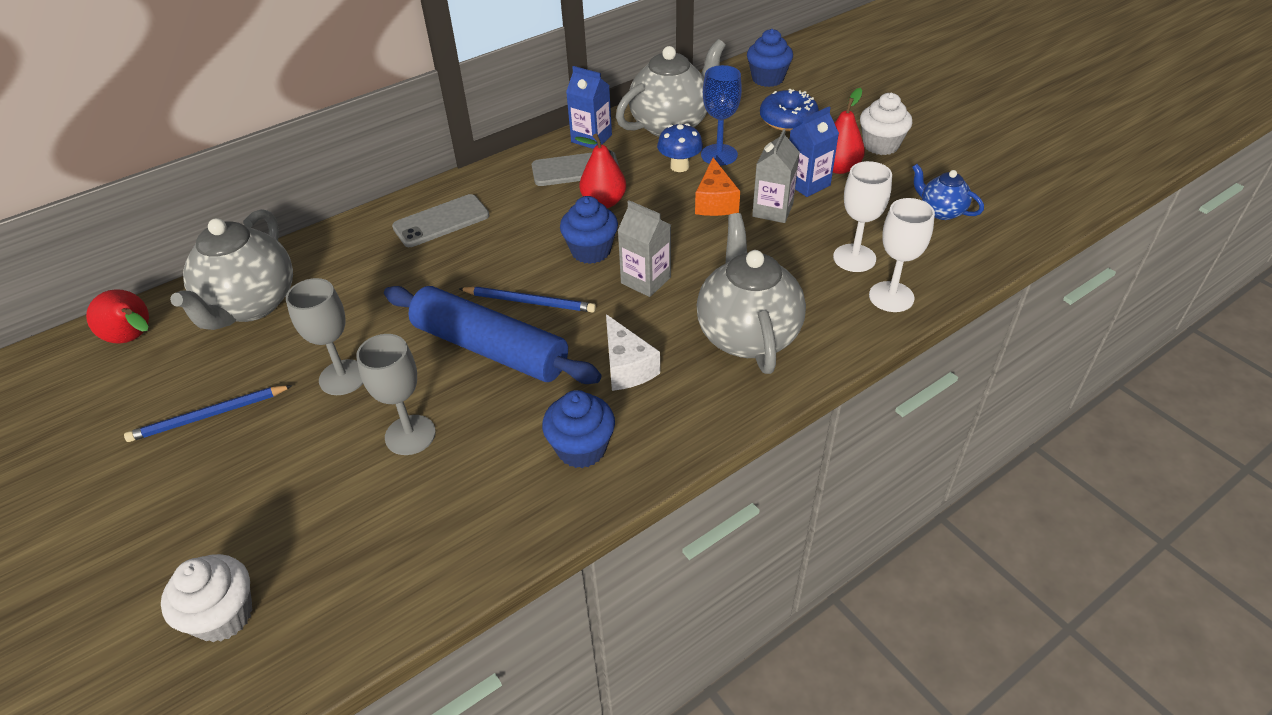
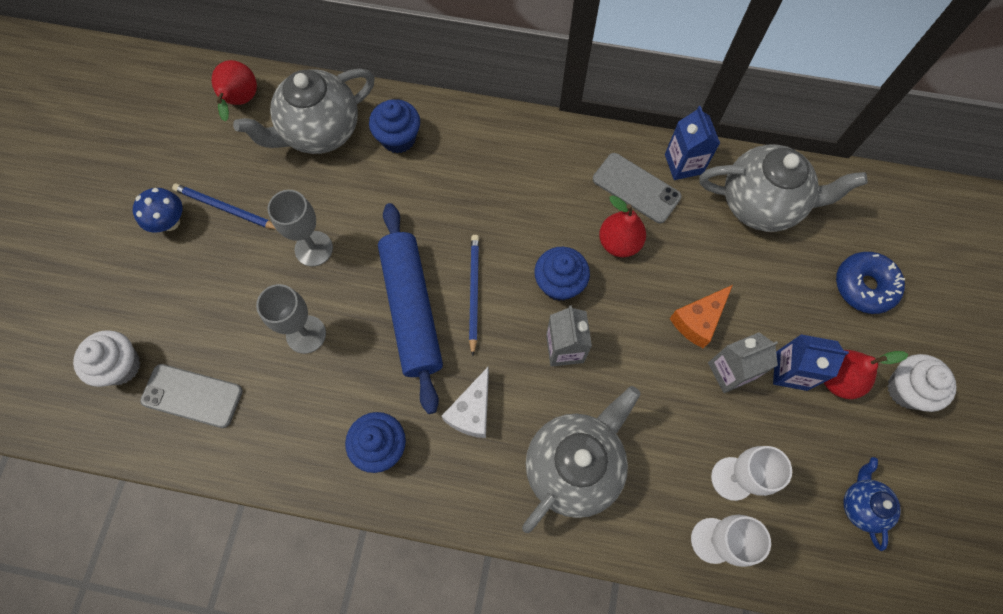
camera: 45 degrees right, 25 degrees up
grey phone [392,194,489,247] -> grey phone moved to [140,364,243,428]
blue pencil [459,287,596,312] -> blue pencil turned 150 degrees counterclockwise [469,235,479,356]
blue mushroom [657,123,703,172] -> blue mushroom moved to [133,188,183,233]
blue goblet [701,65,742,166] -> none
blue cupcake [747,29,793,87] -> blue cupcake moved to [369,99,420,153]

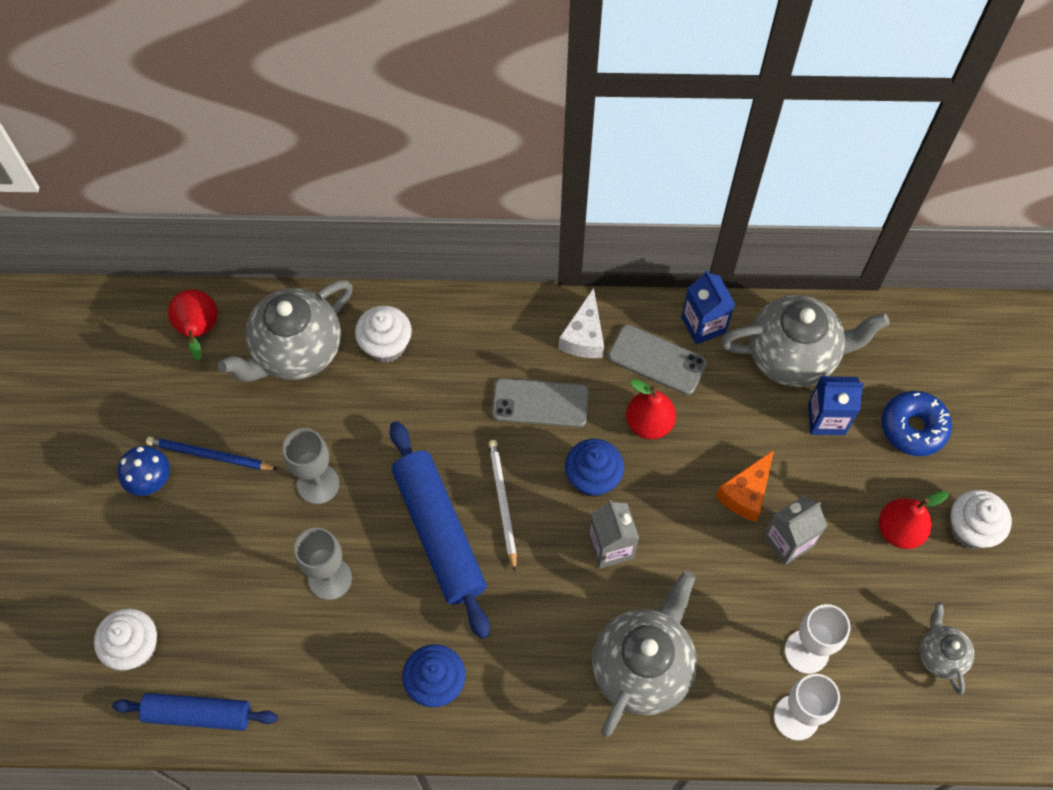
camera: 10 degrees left, 5 degrees down
grey phone [140,364,243,428] -> grey phone moved to [492,378,589,427]
blue cupcake [369,99,420,153] -> white cupcake [355,305,412,363]
white cheese [442,367,489,438] -> white cheese moved to [559,288,604,358]
blue pencil [469,235,479,356] -> white pencil [489,440,517,571]
blue carton [773,334,849,391] -> blue carton moved to [808,376,864,435]
blue teapot [843,457,901,551] -> grey teapot [920,602,974,695]
none -> blue rolling pin [112,693,278,731]

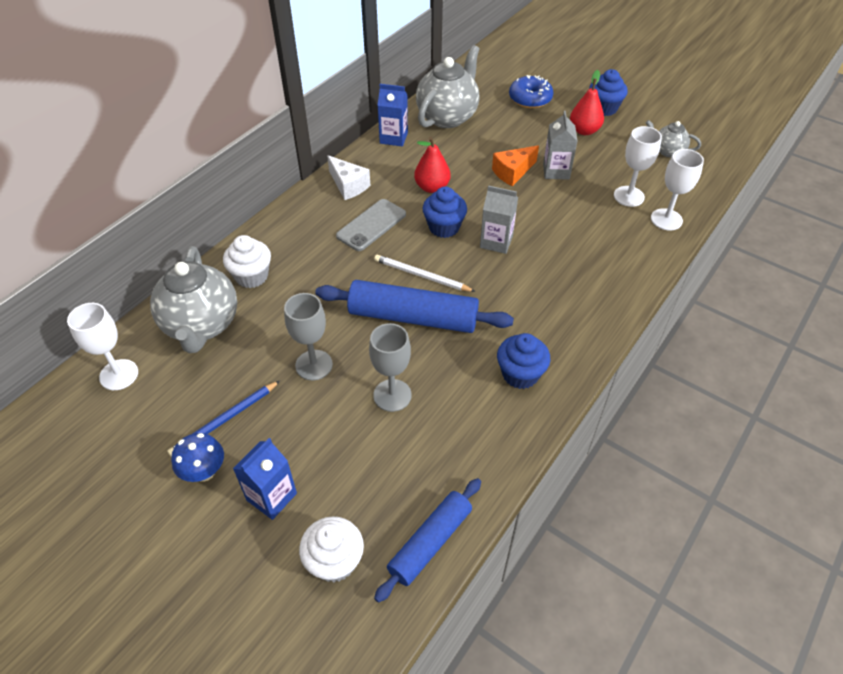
camera: 55 degrees left, 15 degrees down
red pear [168,290,218,361] -> white goblet [67,303,138,390]
grey teapot [592,571,697,737] -> none
grey phone [608,325,707,395] -> none
orange cheese [716,450,774,522] -> orange cheese turned 75 degrees clockwise [492,146,539,186]
blue carton [808,376,864,435] -> blue carton moved to [233,438,297,520]
white cupcake [950,490,1012,549] -> blue cupcake [589,69,628,116]

